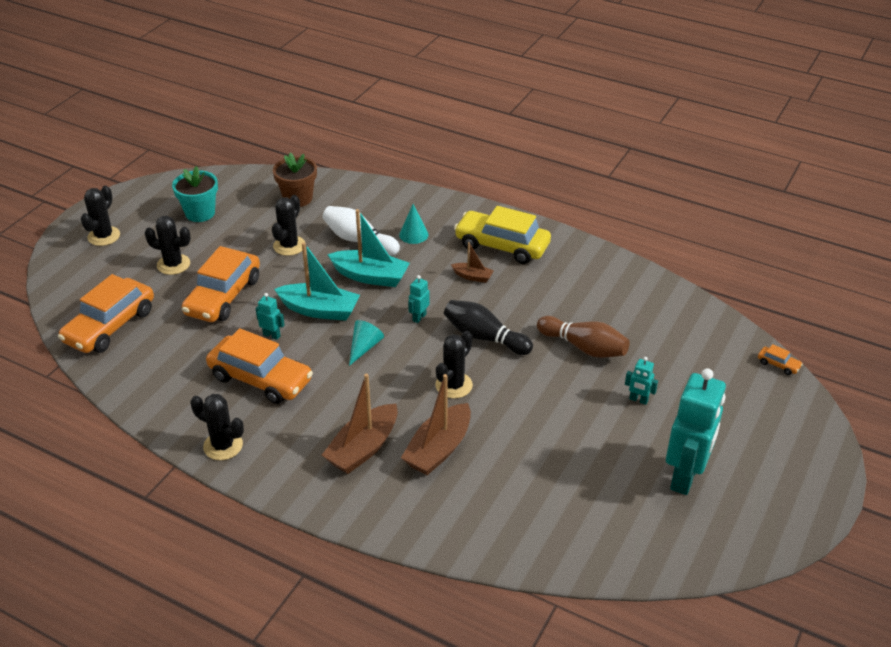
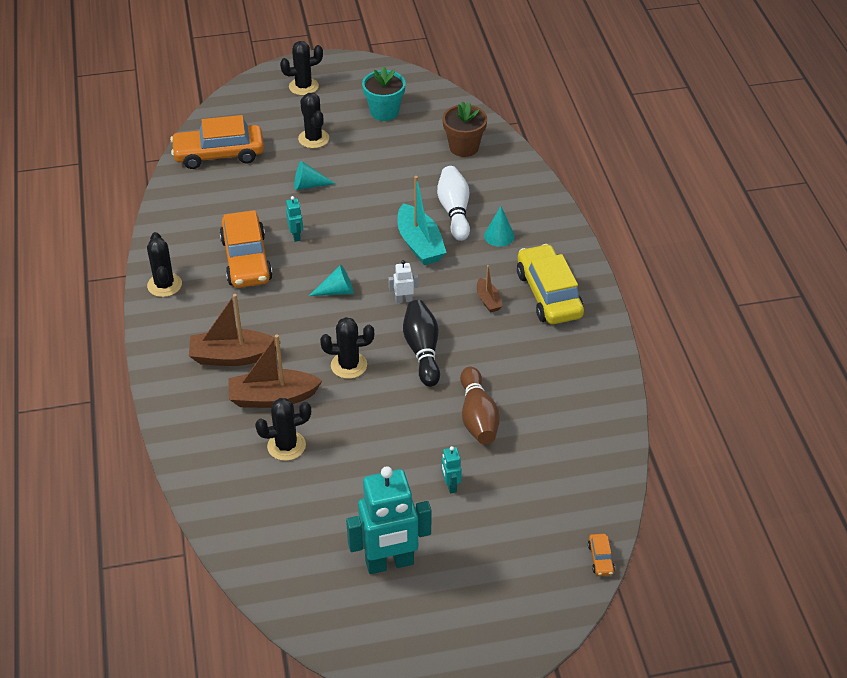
camera: 50 degrees right, 5 degrees up
orange car [182,246,260,322] -> turquoise cone [294,161,336,190]
black cactus [272,195,306,256] -> black cactus moved to [255,398,311,461]
turquoise boat [274,242,360,321] -> none
turquoise robot [408,275,430,323] -> white robot [389,260,418,303]

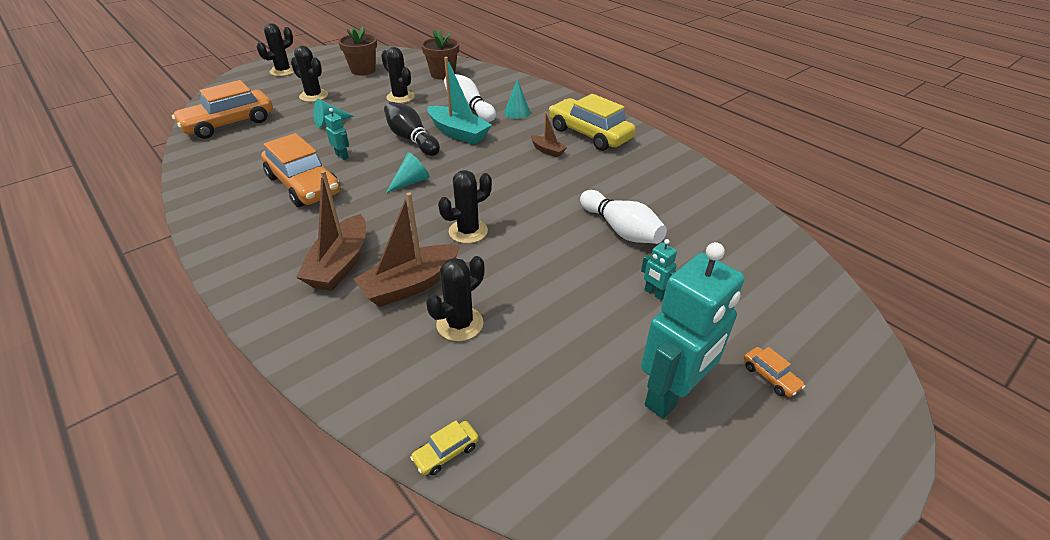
camera: 30 degrees left, 5 degrees down
black cactus [147,232,182,297] -> black cactus moved to [381,47,415,103]
brown boat [189,294,281,366] -> brown boat turned 45 degrees counterclockwise [296,170,366,291]
turquoise flower pot [362,67,406,121] -> brown flower pot [338,26,377,75]
white robot [389,260,418,303] -> none
black bowling pin [403,300,440,387] -> black bowling pin moved to [384,102,440,156]
brown bowling pin [460,367,500,444] -> white bowling pin [580,190,667,244]
orange car [588,534,615,576] -> orange car moved to [744,347,805,397]
none -> yellow car [410,421,479,476]

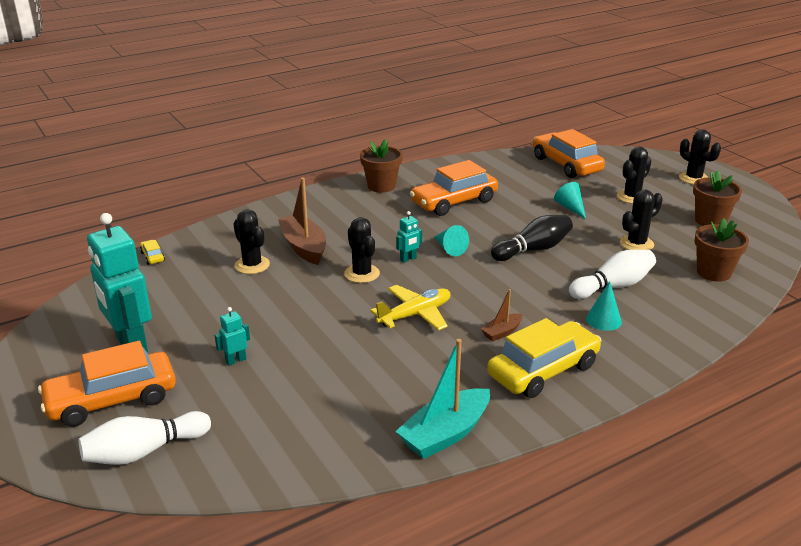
camera: 100 degrees right, 10 degrees down
brown boat [296,170,366,291] -> none
turquoise robot [324,108,349,160] -> turquoise robot moved to [396,211,422,263]
turquoise boat [427,57,492,144] -> turquoise boat moved to [395,339,490,459]
white bowling pin [580,190,667,244] -> white bowling pin moved to [79,411,211,465]
orange car [744,347,805,397] -> orange car [38,341,176,427], size x2.49
none -> brown flower pot [360,139,403,193]
none -> yellow plane [370,285,450,331]

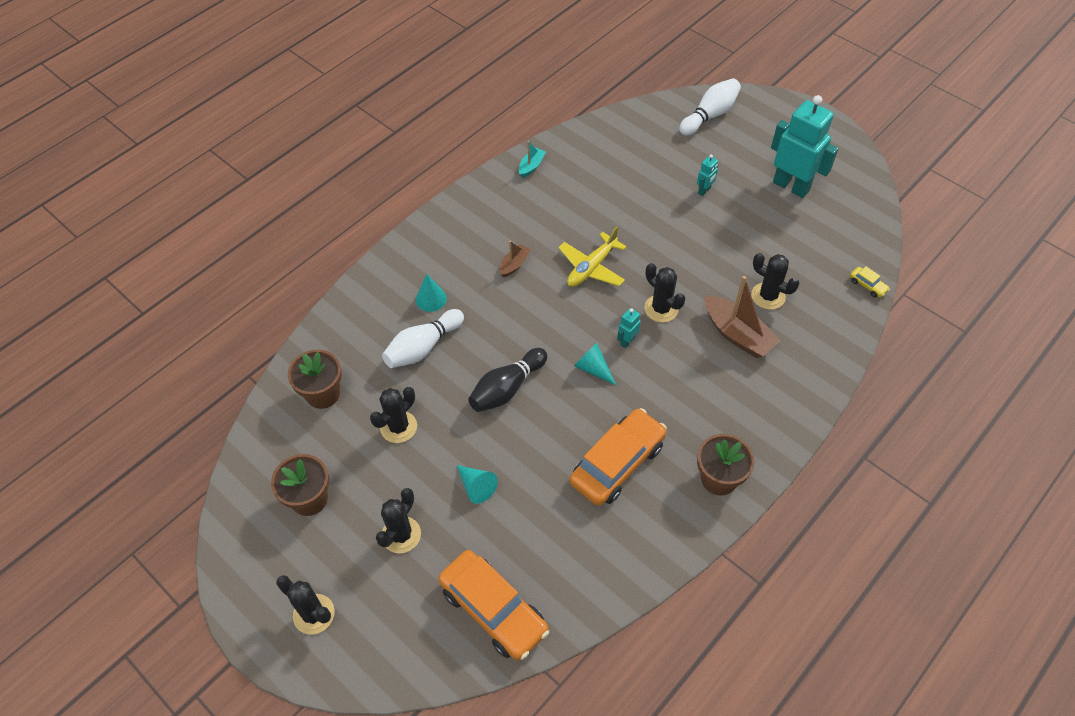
camera: 165 degrees right, 25 degrees up
orange car [38,341,176,427] -> none
turquoise boat [395,339,490,459] -> turquoise boat [519,141,546,178], size x0.52
yellow car [487,318,602,398] -> none

